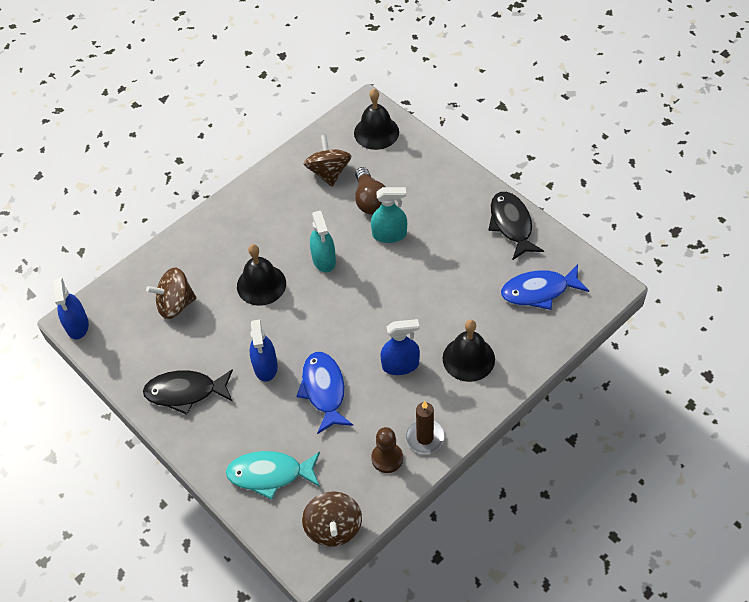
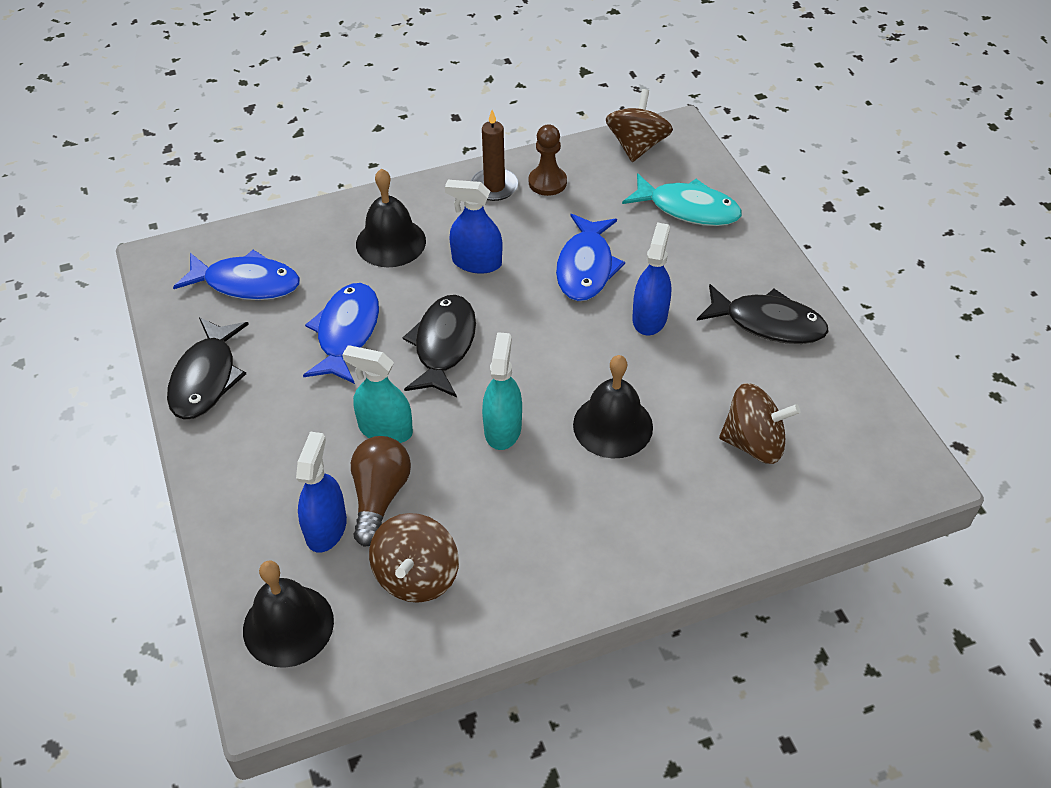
camera: 160 degrees left, 5 degrees down
blue spray bottle [52,278,89,339] -> blue spray bottle moved to [296,432,347,553]
none -> blue fish [303,283,379,384]
none -> black fish [403,295,476,397]

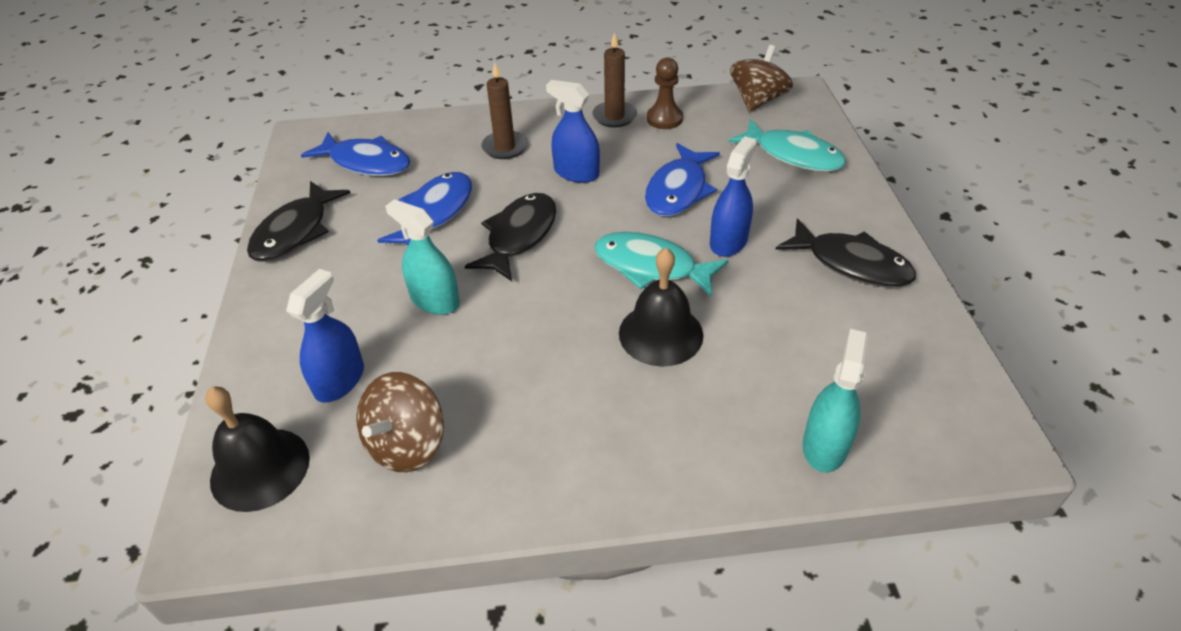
camera: 15 degrees right, 5 degrees down
brown light bulb [351,436,411,547] -> none
black bell [356,168,426,267] -> brown candle [481,62,528,159]
turquoise spray bottle [482,332,522,450] -> turquoise spray bottle moved to [803,329,868,472]
brown spinning top [719,383,800,464] -> none
none -> turquoise fish [594,232,729,297]

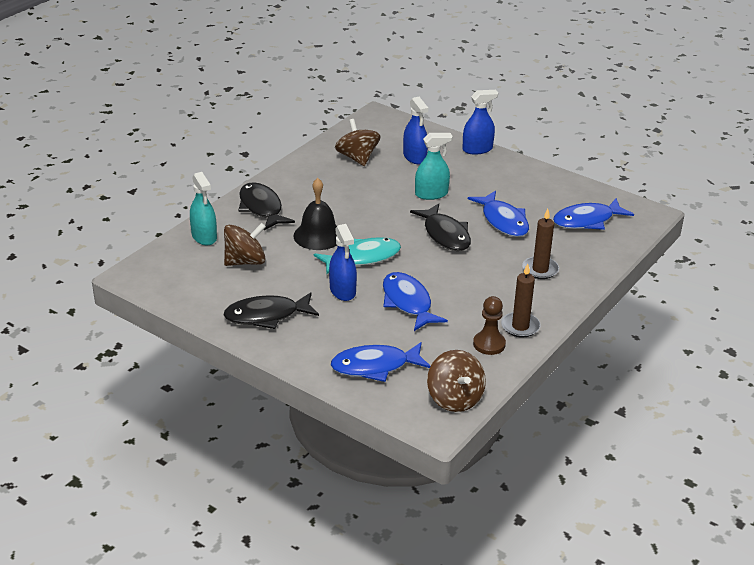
camera: 130 degrees right, 10 degrees down
black bell [205,386,310,512] -> none
black fish [247,181,351,262] -> black fish moved to [238,182,295,230]
blue spray bottle [546,80,600,183] -> blue spray bottle moved to [463,90,498,155]
turquoise fish [729,119,846,172] -> blue fish [331,342,430,382]
none -> brown spinning top [224,223,266,266]

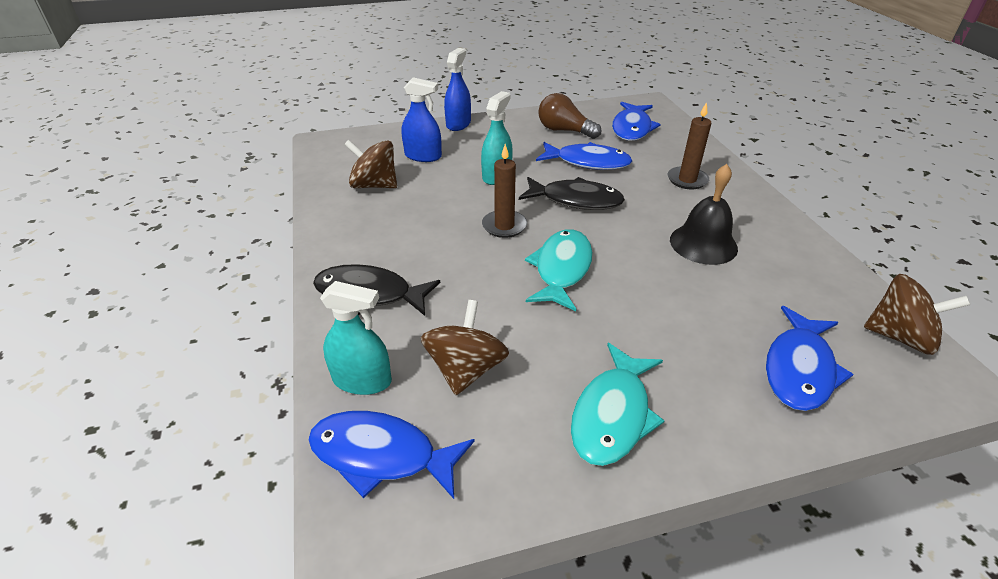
camera: 50 degrees left, 5 degrees up
black fish [224,292,319,329] -> turquoise fish [571,343,665,466]
black bell [293,178,337,250] -> black bell moved to [670,164,738,265]
blue spray bottle [329,224,357,301] -> none
blue fish [383,272,448,331] -> blue fish moved to [308,411,475,499]
brown pawn [473,296,506,355] -> none
brown candle [501,263,541,337] -> brown candle moved to [482,144,527,238]
none -> brown light bulb [538,93,602,139]

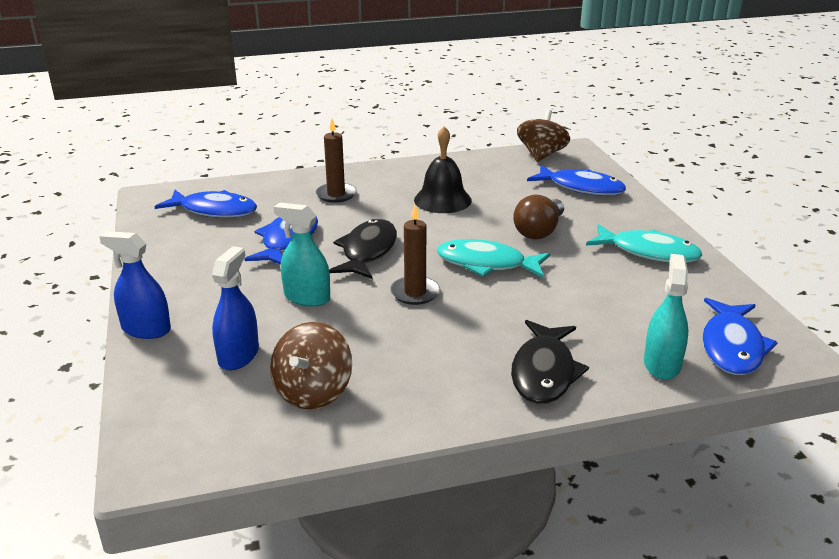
camera: 90 degrees left, 10 degrees down
brown spinning top [421,300,509,395] -> none
brown light bulb [538,93,602,139] -> brown light bulb moved to [513,194,564,240]

